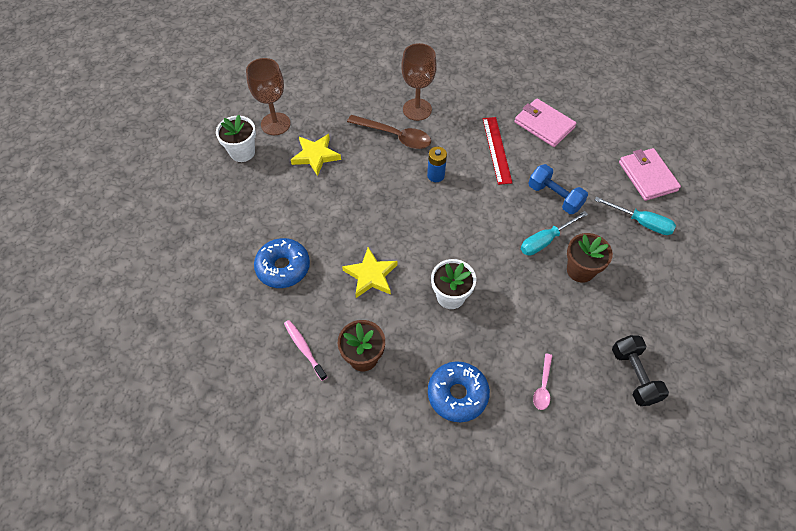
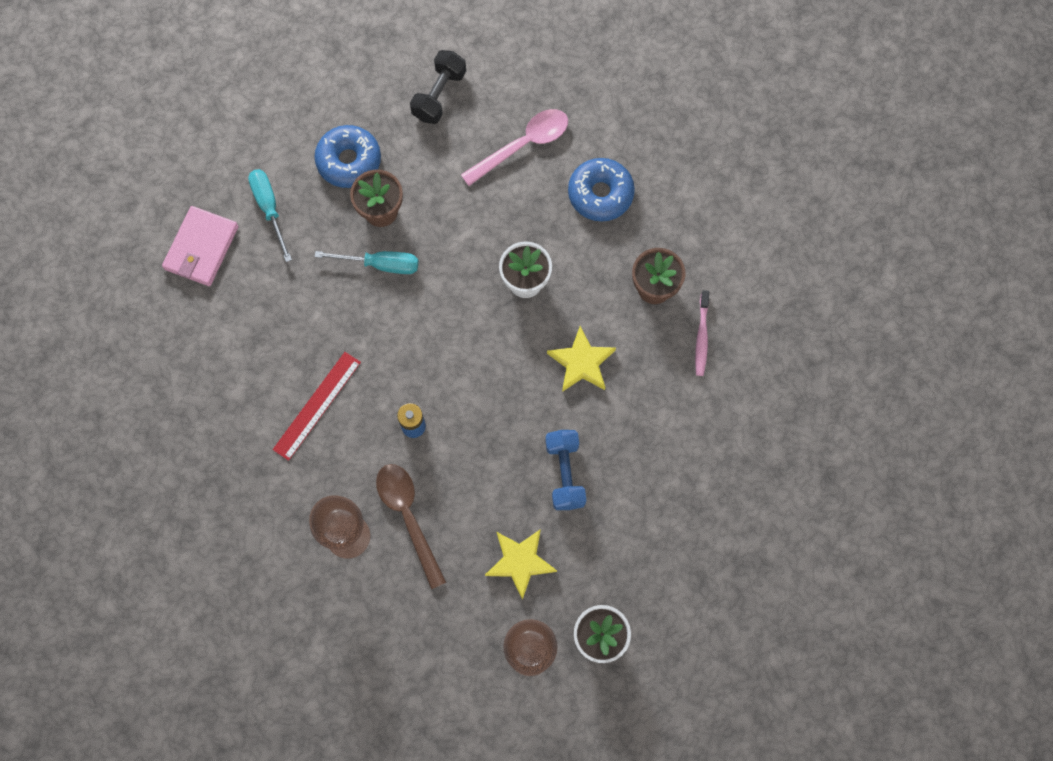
camera: 140 degrees left, 15 degrees up
blue donut [254,238,310,288] -> blue donut moved to [314,125,381,188]
pink wallet [514,98,577,147] -> none
blue dumbbell [528,164,588,214] -> blue dumbbell moved to [545,430,587,510]
pink spoon [533,353,553,410] -> pink spoon [461,109,568,186], size x1.85

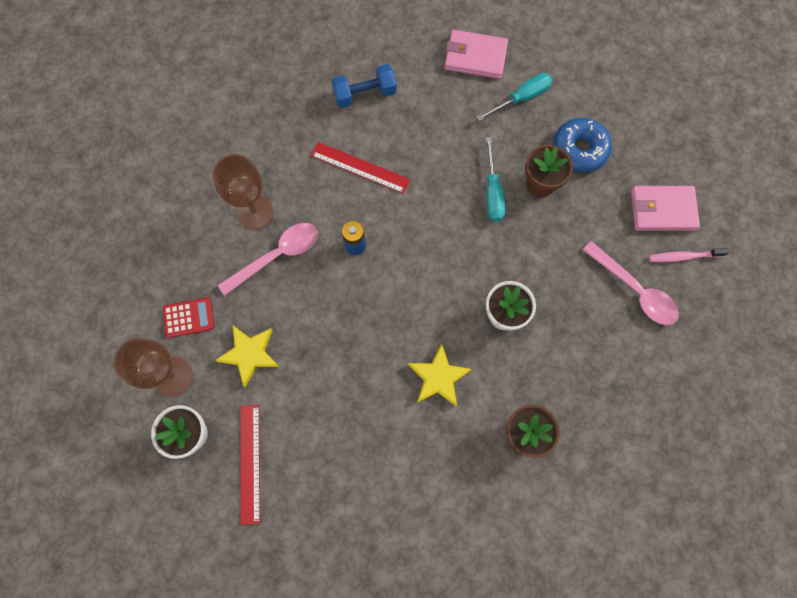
camera: 80 degrees right, 0 degrees up
brown spoon [376,464,447,589] -> pink spoon [218,223,318,296]
black dumbbell [410,50,466,124] -> pink wallet [631,186,700,231]
blue dumbbell [545,430,587,510] -> blue dumbbell moved to [331,64,397,108]
blue donut [568,158,635,222] -> none
pink toothbrush [695,290,709,376] -> pink toothbrush moved to [649,248,729,262]
none -> red calculator [163,297,214,338]
none -> red ruler [240,405,260,525]

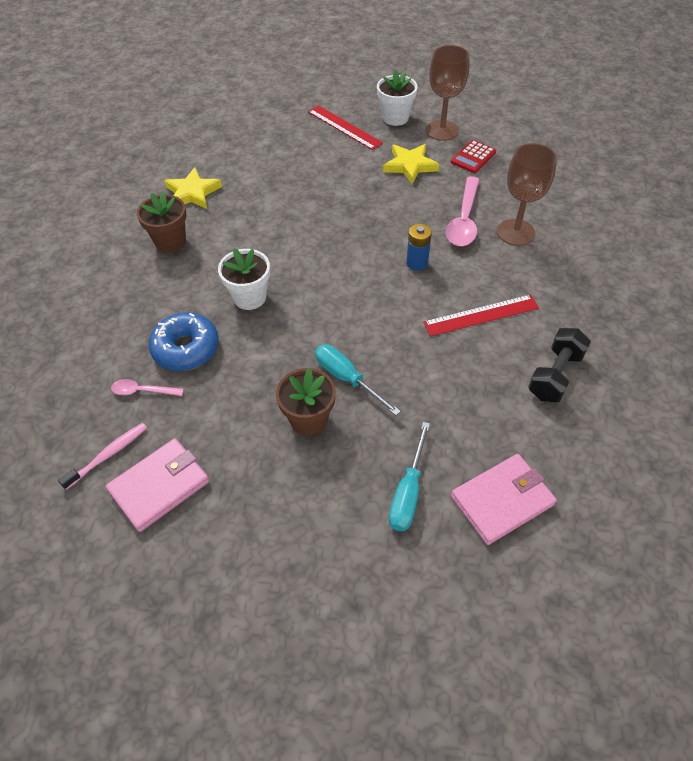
camera: 140 degrees right, 20 degrees down
blue dumbbell [331,64,397,108] -> black dumbbell [528,328,591,402]
yellow star [408,344,472,406] -> yellow star moved to [164,167,222,209]
blue donut [553,118,612,172] -> blue donut moved to [149,312,219,371]
pink spoon [583,241,679,325] -> pink spoon [111,379,184,396], size x0.54

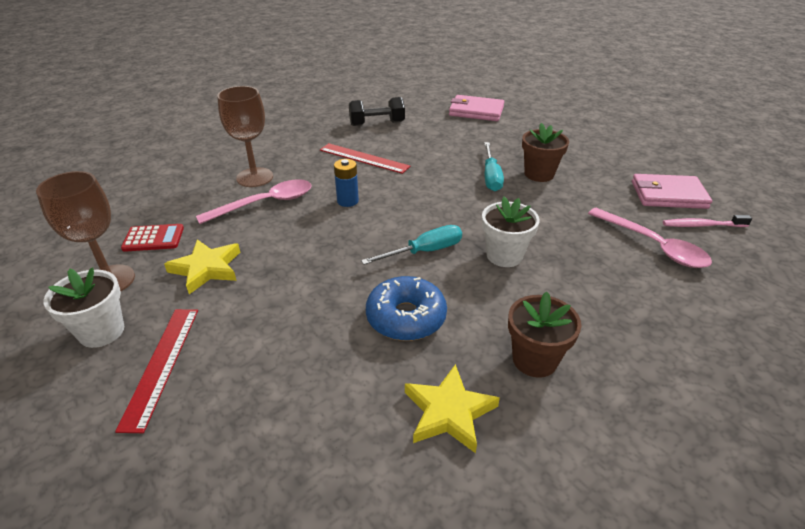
camera: 135 degrees left, 15 degrees down
pink spoon [111,379,184,396] -> pink spoon [588,208,712,268], size x1.85
blue donut [149,312,219,371] -> blue donut moved to [366,276,447,341]
turquoise screwdriver [389,422,430,531] -> turquoise screwdriver moved to [361,225,462,265]

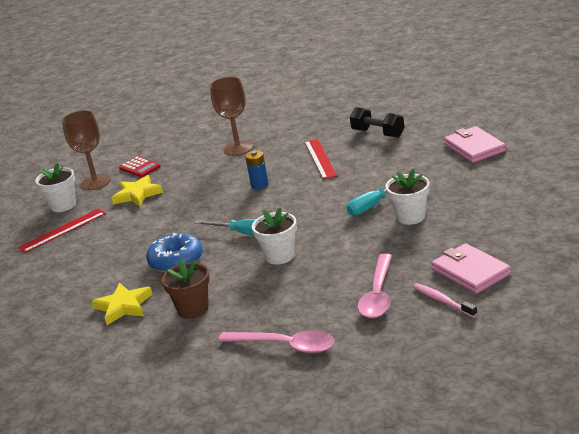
camera: 55 degrees right, 10 degrees down
pink spoon [196,179,312,224] -> pink spoon moved to [218,330,334,353]
brown flower pot [522,123,569,182] -> white flower pot [385,169,430,225]

